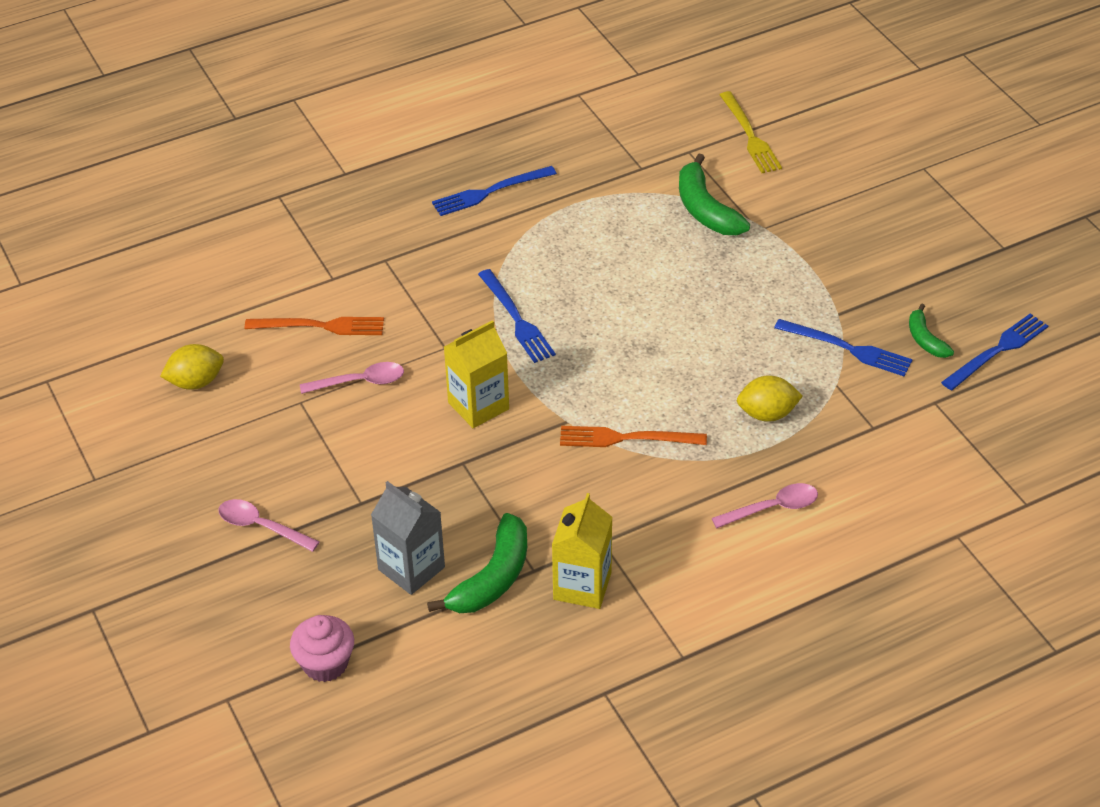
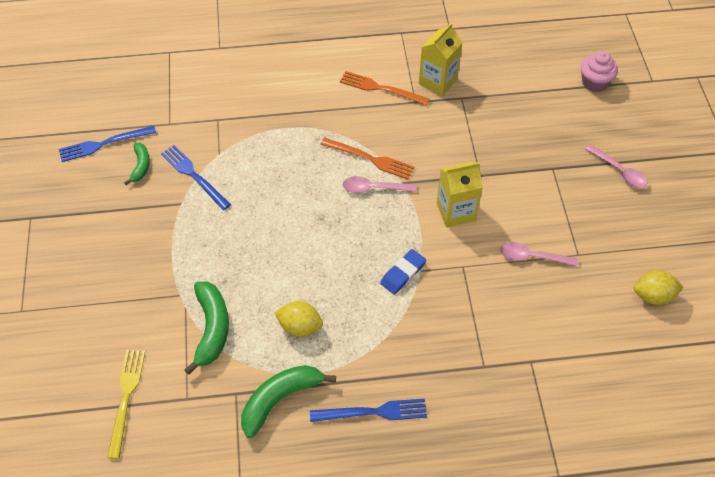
camera: 160 degrees left, 10 degrees up
orange fork [245,317,384,335] -> orange fork moved to [340,71,430,105]
grey carton [371,481,445,595] -> none
green banana [427,513,527,613] -> green banana moved to [241,365,336,438]
blue fork [478,269,556,363] -> blue eraser [380,249,426,295]
pink spoon [712,483,818,528] -> pink spoon moved to [343,176,416,193]
yellow lemon [737,375,803,422] -> yellow lemon moved to [274,301,323,337]

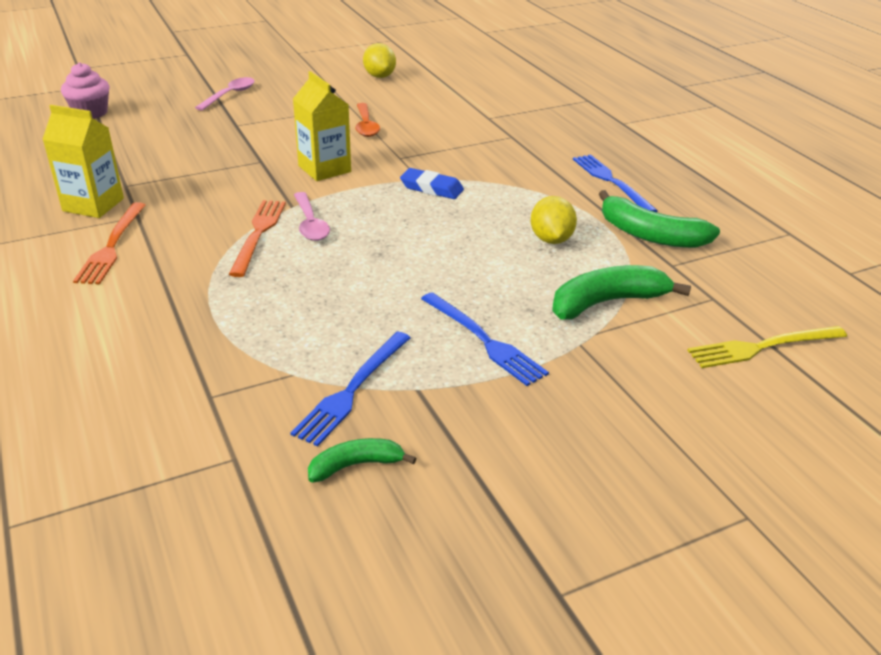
camera: 110 degrees left, 20 degrees down
blue fork [59,126,156,162] -> blue fork moved to [421,292,549,386]
pink spoon [500,242,578,267] -> orange spoon [355,103,380,137]

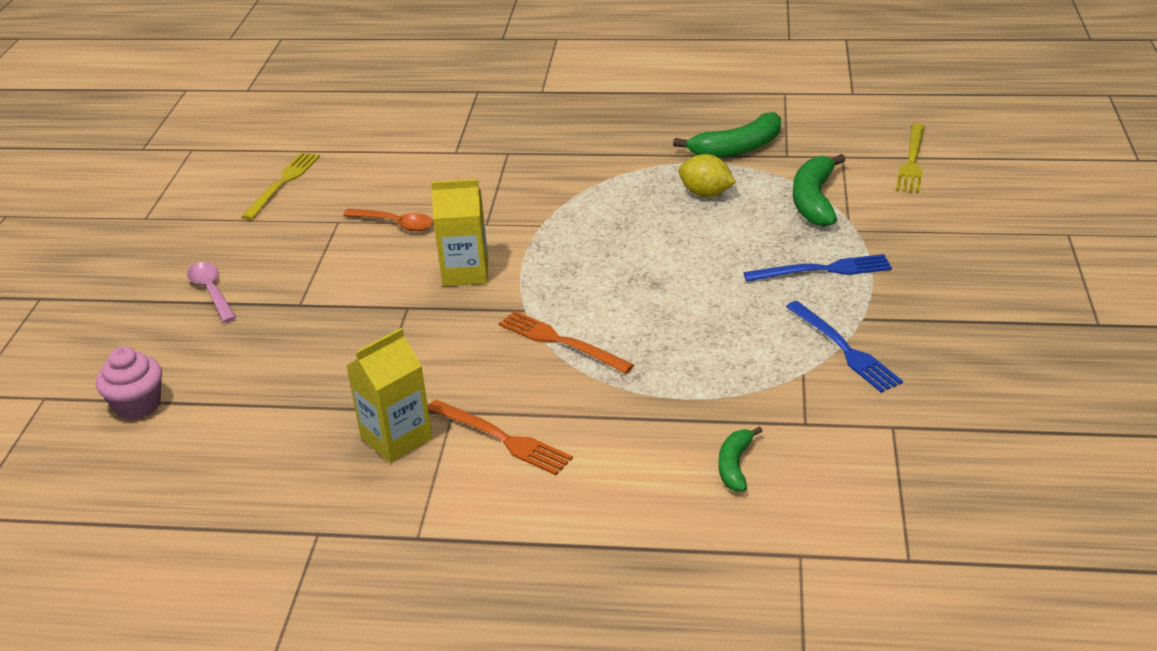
camera: 55 degrees left, 0 degrees up
pink spoon [294,192,330,241] -> none
green banana [308,438,416,482] -> green banana moved to [719,426,762,492]
yellow lemon [363,43,396,78] -> yellow fork [241,152,320,220]
blue eraser [400,168,464,199] -> none
blue fork [573,154,658,212] -> none

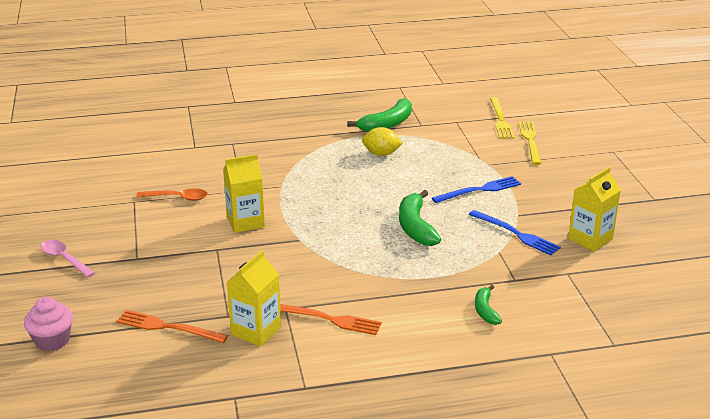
camera: 20 degrees left, 5 degrees down
yellow fork [241,152,320,220] -> yellow fork moved to [518,122,542,165]
orange fork [498,311,634,374] -> orange fork moved to [116,310,228,343]
green banana [793,154,846,227] -> green banana moved to [399,190,441,246]
none -> yellow carton [568,167,621,252]

